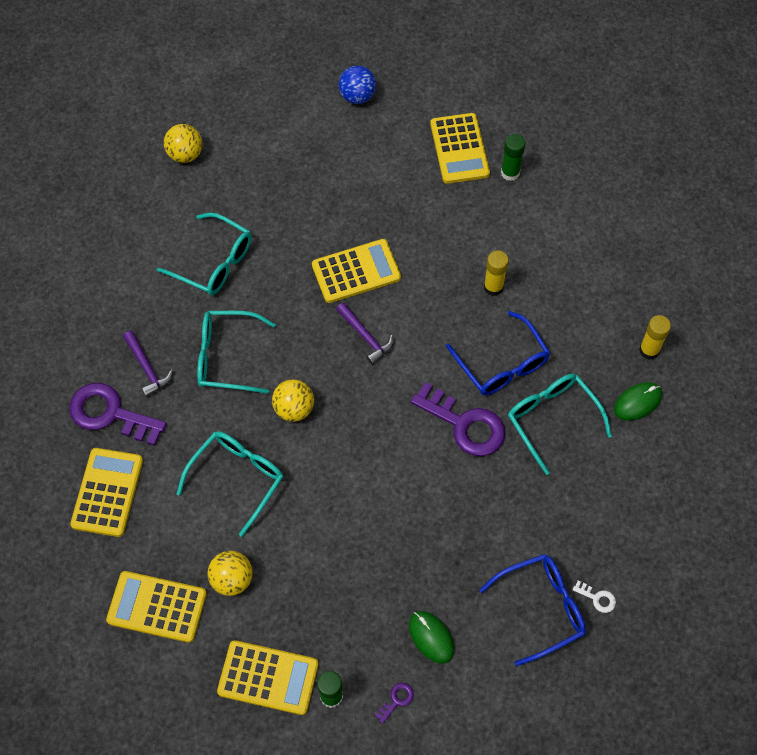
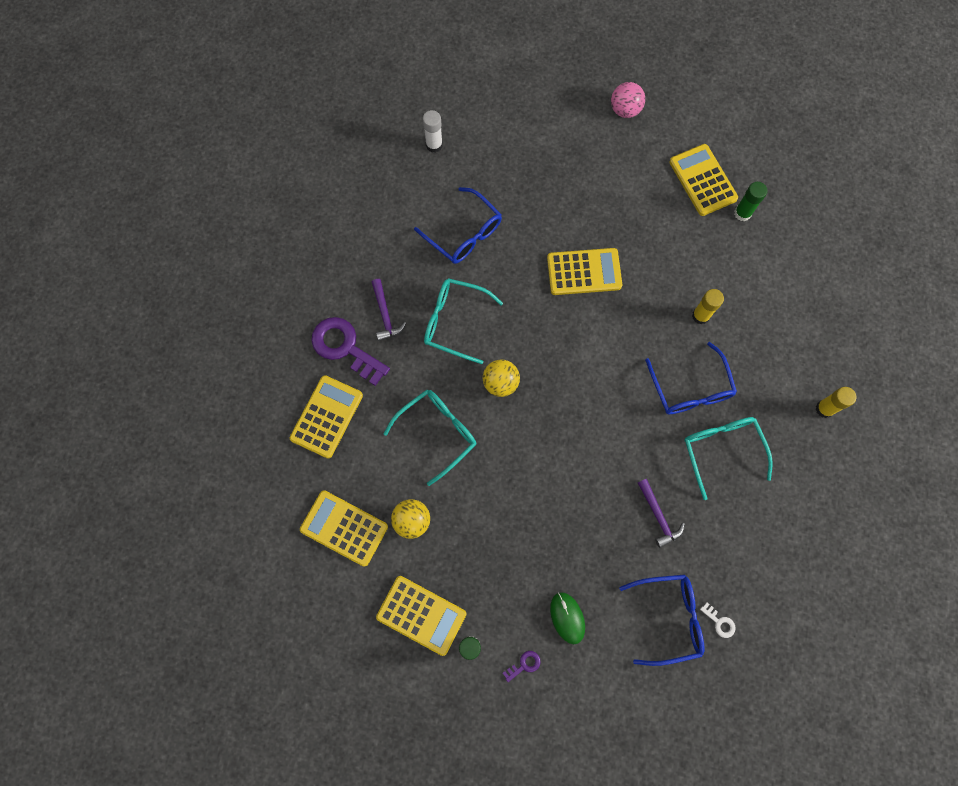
camera: 15 degrees right, 10 degrees up
turquoise glasses [157,213,252,295] -> blue glasses [414,187,502,264]
yellow ball [164,124,202,163] -> none
purple hammer [336,303,394,365] -> purple hammer moved to [638,479,685,548]
blue ball [339,66,376,104] -> pink ball [611,82,645,118]
purple key [411,382,505,456] -> none
yellow calculator [430,113,490,184] -> yellow calculator turned 150 degrees clockwise [669,144,738,216]
green mouse [614,382,662,421] -> none
none -> white glue stick [423,110,443,153]

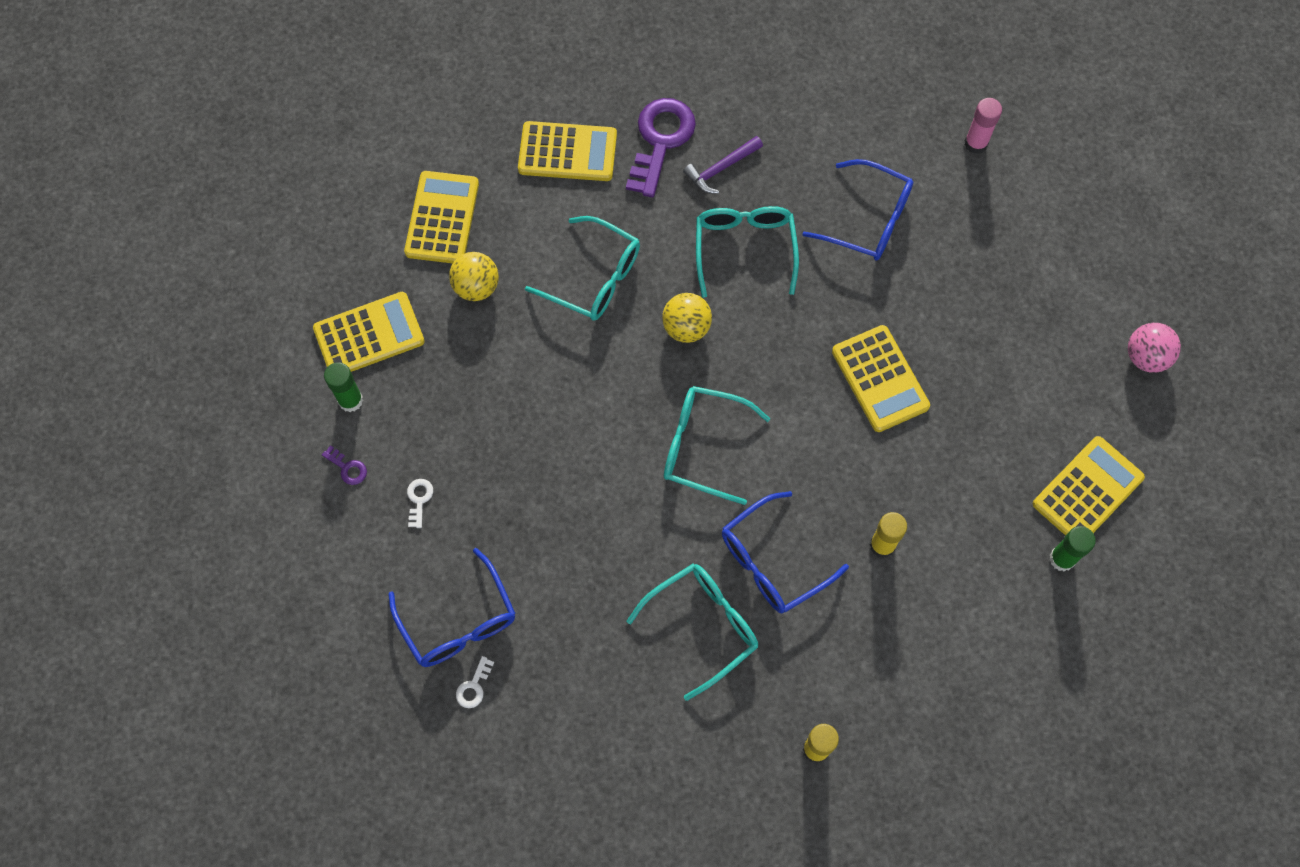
camera: 70 degrees right, 5 degrees down
yellow calculator [376,576,466,656] -> yellow calculator turned 120 degrees counterclockwise [313,292,425,372]
blue glasses [414,187,502,264] -> blue glasses turned 90 degrees counterclockwise [802,159,913,260]
white glue stick [423,110,443,153] -> pink glue stick [964,98,1002,154]
green mouse [550,592,585,644] -> white key [407,479,433,528]
purple hammer [638,479,685,548] -> none
none -> turquoise glasses [664,386,770,505]

